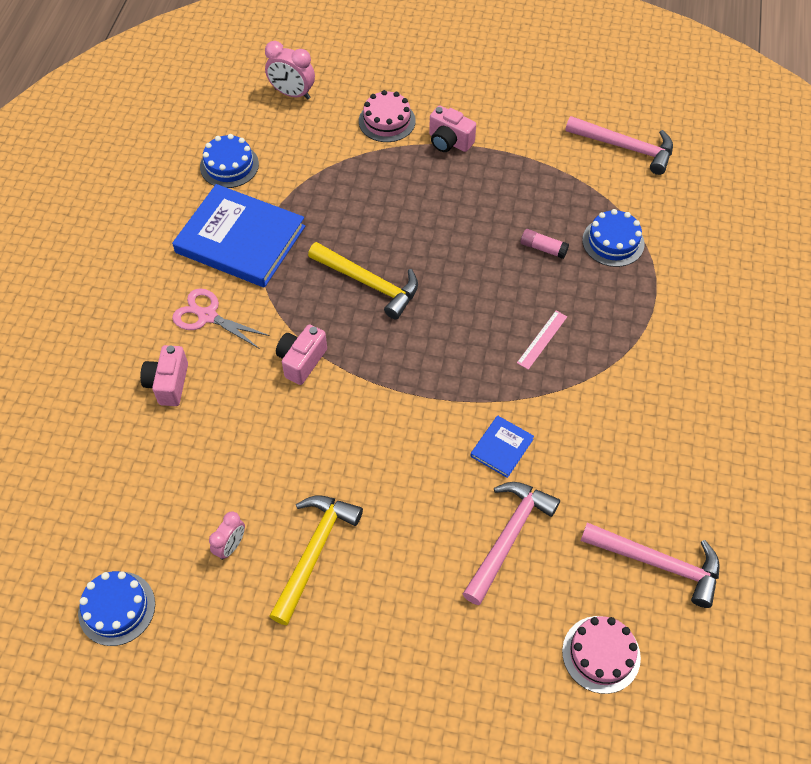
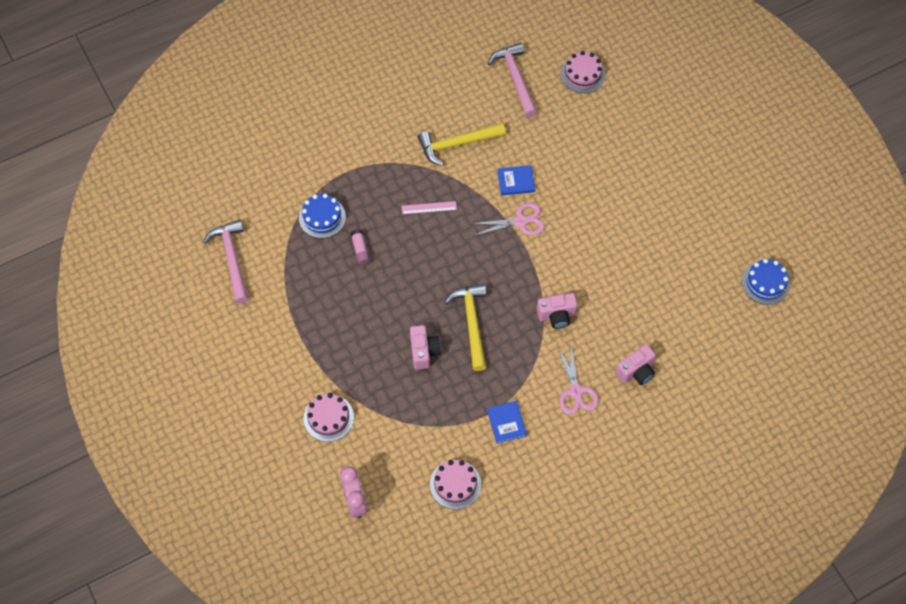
camera: 130 degrees left, 5 degrees up
blue book [172,184,305,288] -> blue book [487,401,527,444], size x0.45
blue cake [200,134,259,188] -> pink cake [430,460,481,509]
pink clock [209,511,245,560] -> none
yellow hammer [269,495,363,625] -> yellow hammer moved to [418,123,506,166]
pink camera [429,105,476,152] -> pink camera moved to [410,325,441,370]
pink hammer [463,482,560,605] -> none
none -> pink scissors [471,202,545,236]

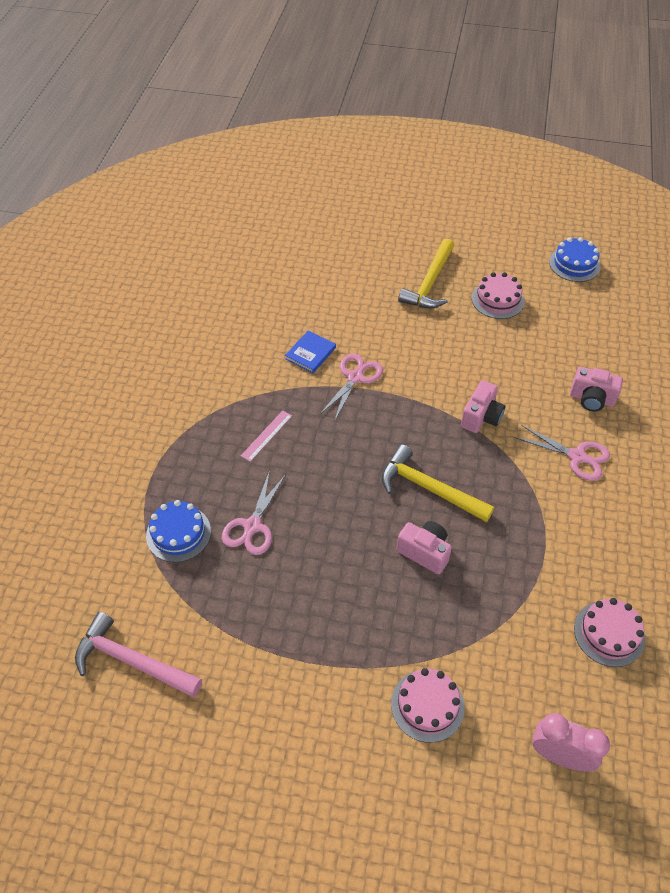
camera: 50 degrees left, 10 degrees down
pink glue stick [350,229,370,265] -> pink scissors [221,470,286,555]
yellow hammer [418,123,506,166] -> yellow hammer moved to [398,238,454,309]
blue book [487,401,527,444] -> none
pink hammer [488,42,537,117] -> none
pink cake [561,51,605,93] -> pink cake moved to [472,272,525,319]
pink camera [615,344,656,385] -> pink camera turned 105 degrees clockwise [570,367,623,411]

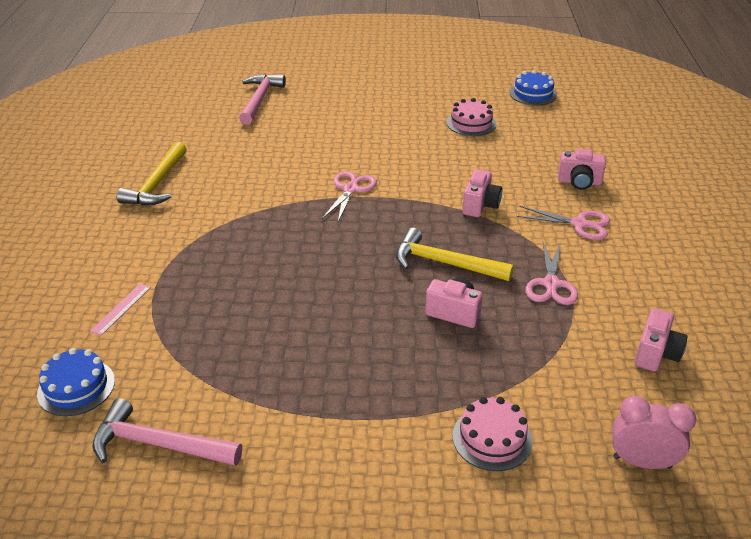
camera: 10 degrees left, 15 degrees down
blue cake [146,500,211,562] -> blue cake moved to [37,348,115,416]
pink scissors [221,470,286,555] -> pink scissors moved to [525,242,578,305]
pink ruler [241,410,292,462] -> pink ruler moved to [90,284,151,336]
blue book [285,330,336,373] -> none
yellow hammer [398,238,454,309] -> yellow hammer moved to [117,142,187,206]
pink cake [574,598,645,667] -> pink camera [635,308,688,371]
none -> pink hammer [239,74,286,125]

